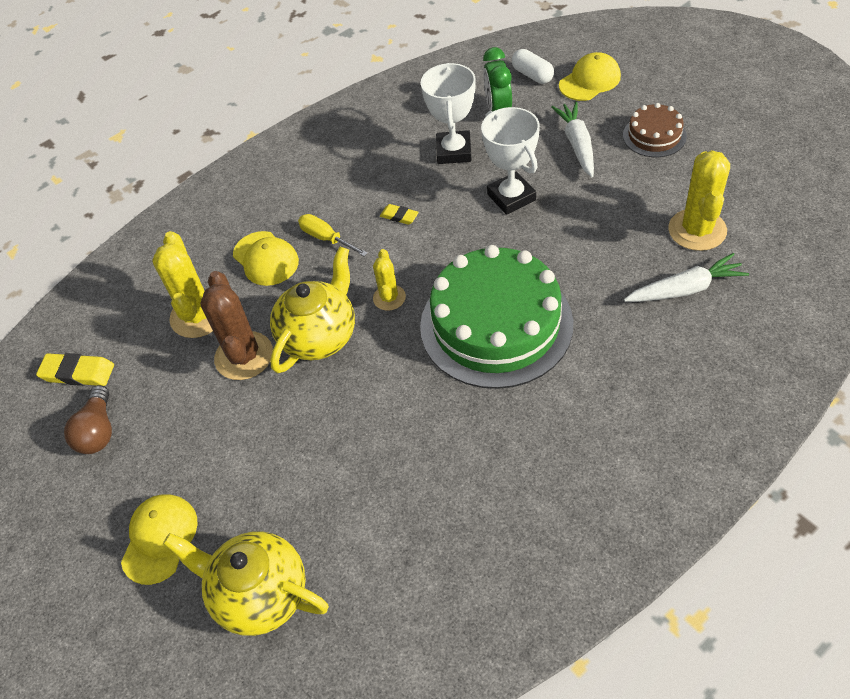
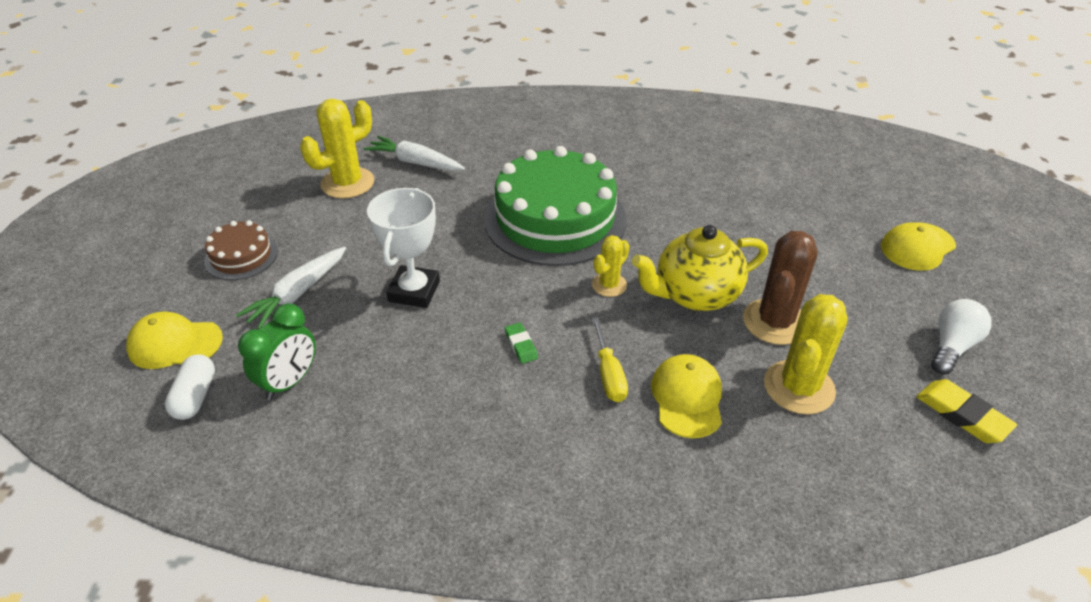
camera: 145 degrees left, 10 degrees down
brown light bulb [64,385,112,454] -> white light bulb [931,299,992,375]
yellow teapot [163,531,329,636] -> none
yellow eraser [380,204,419,225] -> green eraser [505,322,538,364]
white trophy [421,63,476,164] -> none

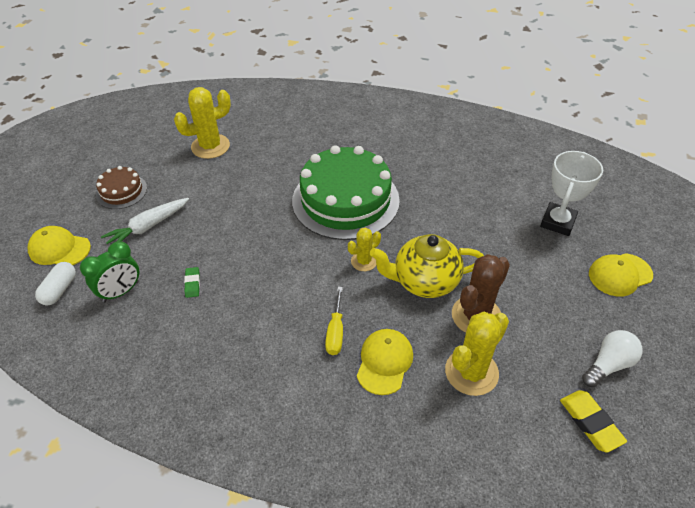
camera: 15 degrees right, 5 degrees up
white carrot [364,136,465,171] -> none
white trophy [367,188,440,308] -> white trophy moved to [540,151,603,236]
green eraser [505,322,538,364] -> green eraser moved to [184,267,200,298]

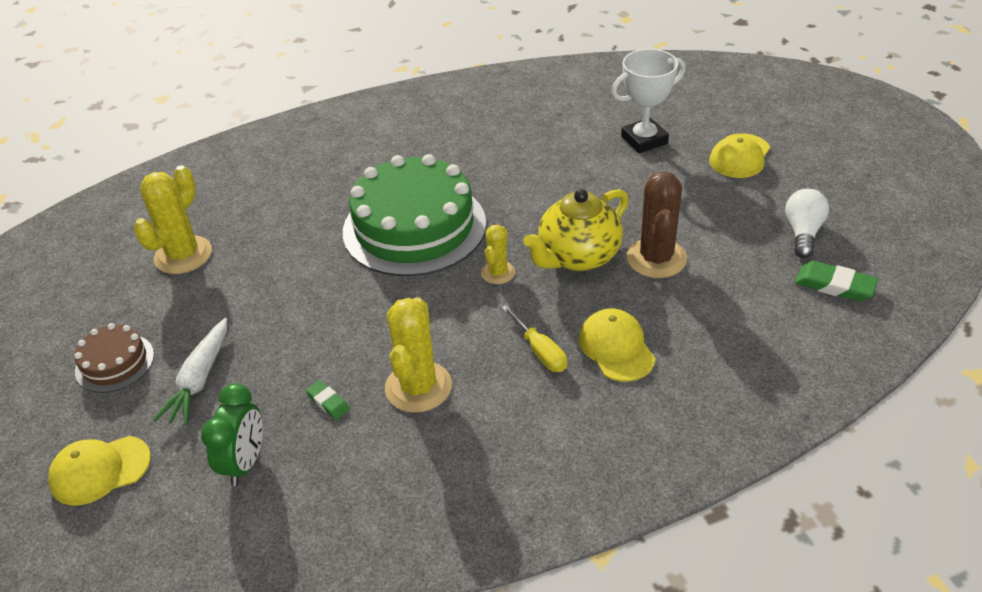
camera: 35 degrees left, 5 degrees down
white capsule [35,262,76,306] -> none
yellow cactus [445,312,509,396] -> yellow cactus moved to [385,297,452,413]
white trophy [540,151,603,236] -> white trophy turned 75 degrees clockwise [611,49,686,153]
yellow eraser [560,390,627,453] -> green eraser [795,261,878,302]

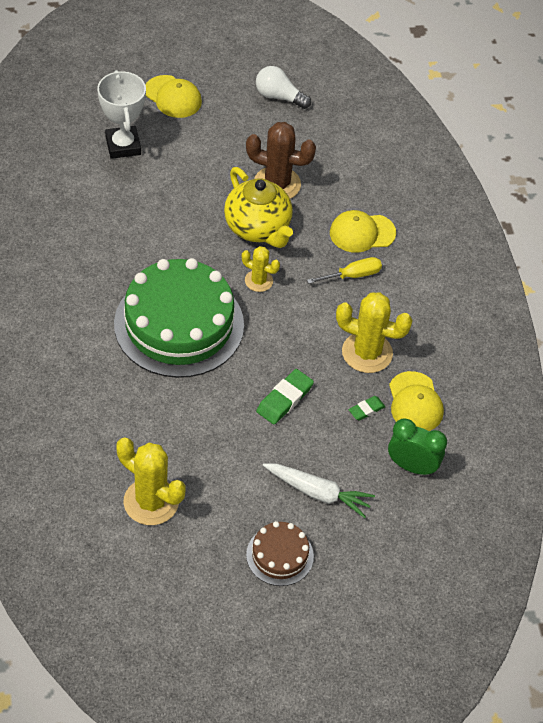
camera: 85 degrees left, 10 degrees up
yellow cap [48,436,151,505] -> yellow cap moved to [389,371,444,431]
green eraser [795,261,878,302] -> green eraser moved to [256,369,314,424]

